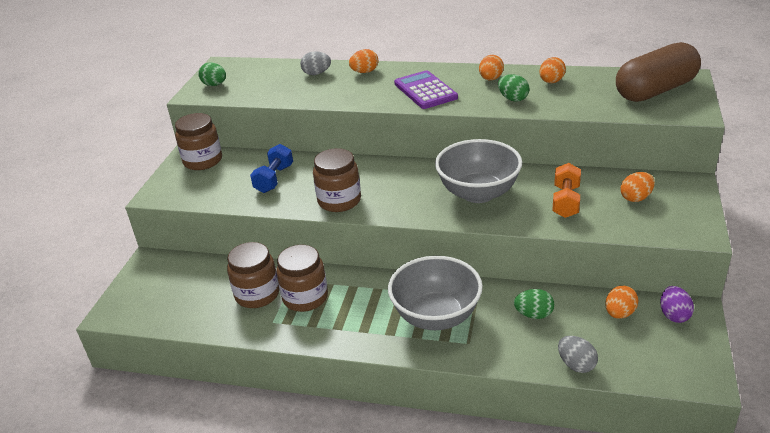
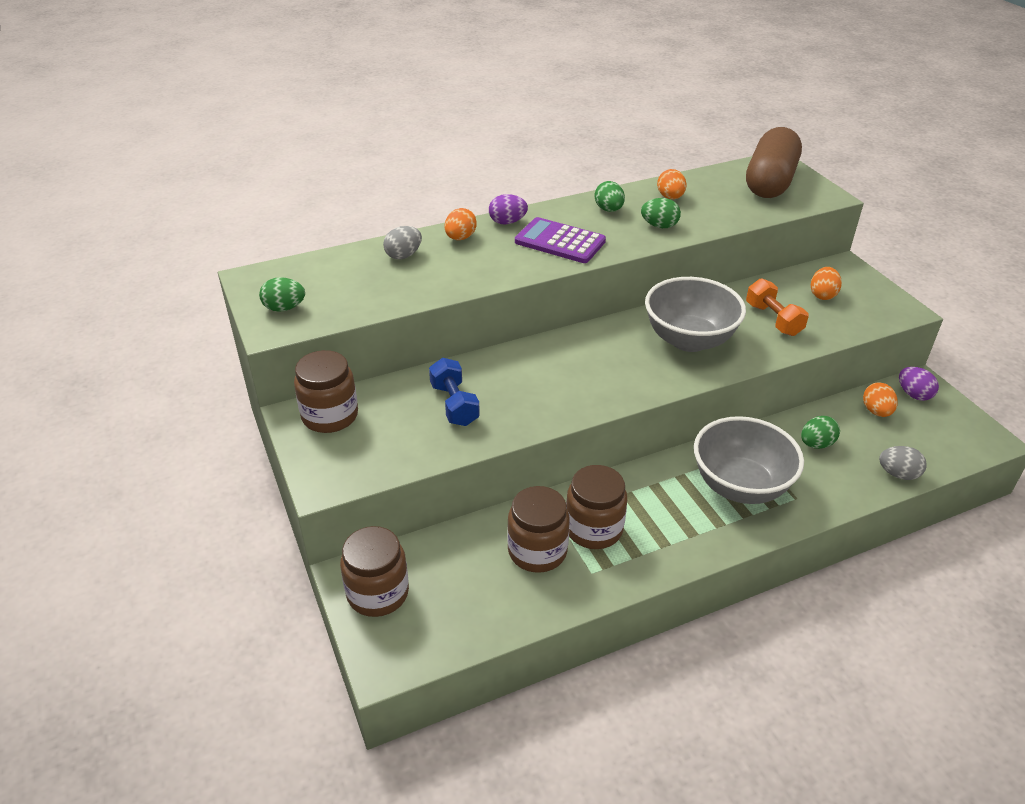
camera: 40 degrees left, 5 degrees up
brown jar [313,148,361,212] -> brown jar moved to [340,526,409,617]
orange egg [479,55,504,80] -> green egg [595,181,625,212]
none -> purple egg [489,194,528,224]

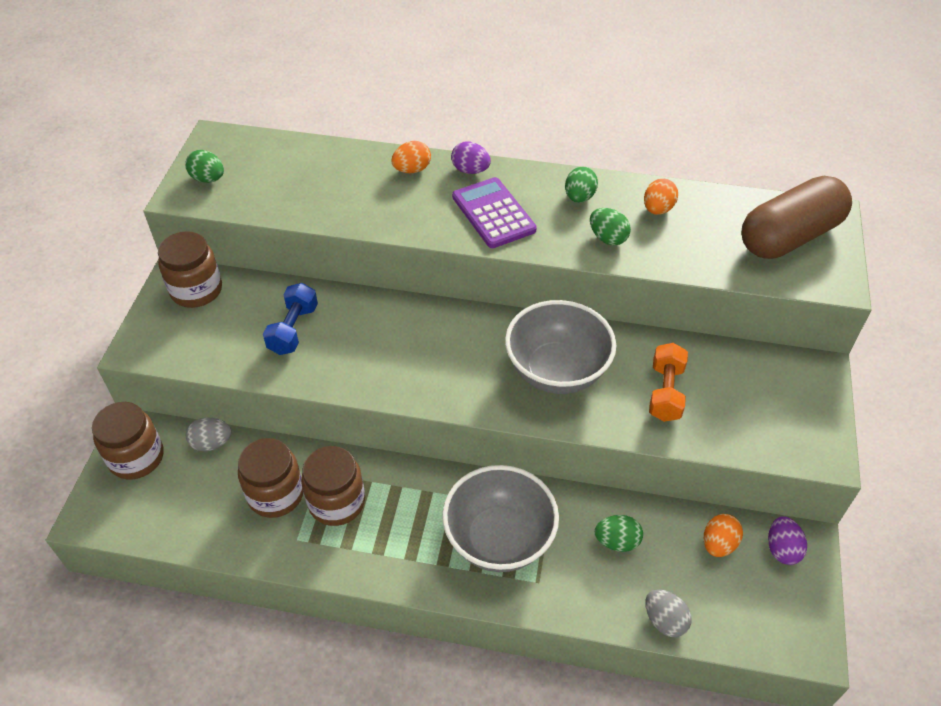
camera: 35 degrees right, 10 degrees up
grey egg [383,226,422,259] -> grey egg moved to [186,418,231,451]
orange egg [811,267,842,300] -> none

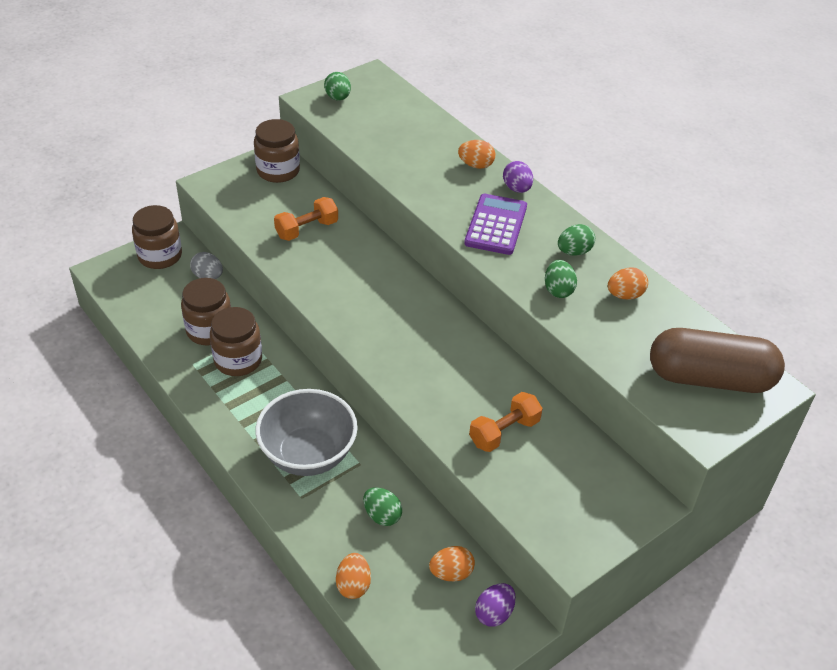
camera: 40 degrees right, 5 degrees down
blue dumbbell [263,283,318,355] -> orange dumbbell [274,197,338,241]
grey bowl [505,300,616,394] -> none
grey egg [645,589,692,637] -> orange egg [336,553,371,599]

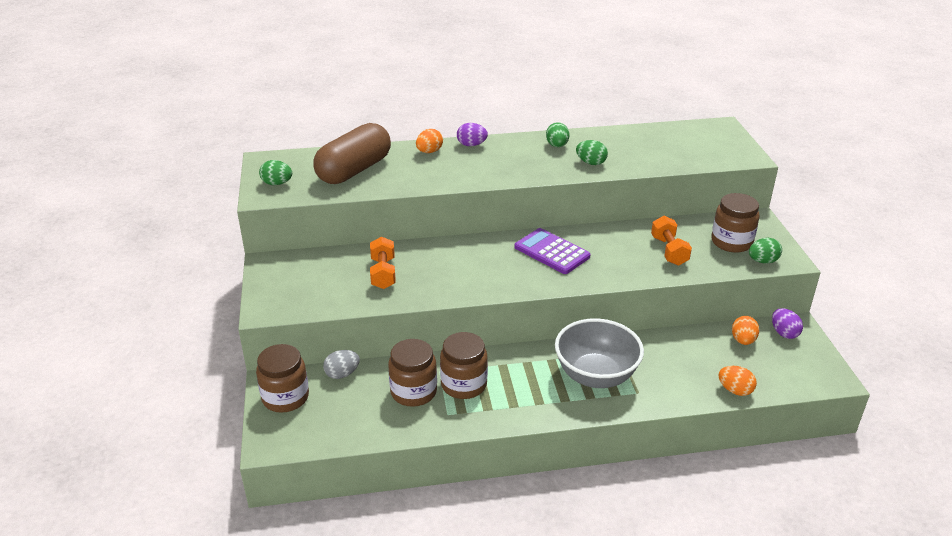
camera: 60 degrees left, 10 degrees down
brown jar [254,119,300,183] -> brown jar moved to [711,193,760,253]
green egg [363,487,402,526] -> green egg moved to [749,238,782,264]
purple calculator [464,194,527,255] -> purple calculator moved to [514,228,591,274]
orange egg [608,267,648,299] -> none
brown capsule [650,328,785,393] -> brown capsule moved to [314,123,391,184]

